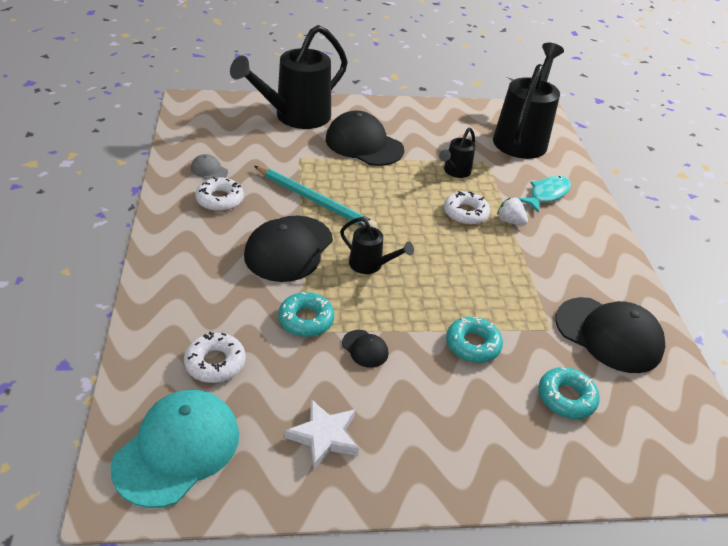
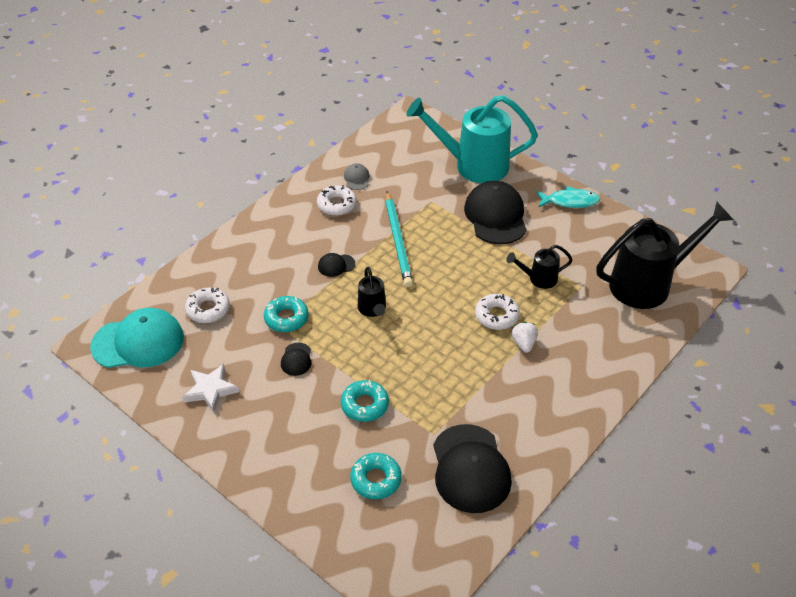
camera: 50 degrees right, 5 degrees up
black watering can [230,25,348,129] -> turquoise watering can [406,95,538,183]
black cap [244,216,333,282] -> black cap [318,253,355,277], size x0.44
turquoise fish [518,176,571,213] -> turquoise fish moved to [536,186,601,208]

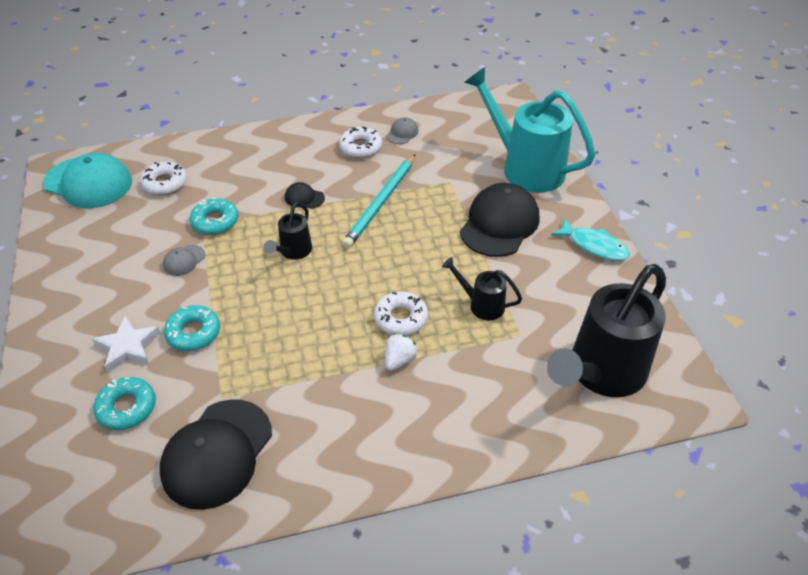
camera: 35 degrees right, 0 degrees up
white star [183,364,239,413] -> white star moved to [92,316,160,372]
black cap [281,343,311,376] -> grey cap [163,245,206,276]
black watering can [596,202,733,309] -> black watering can turned 120 degrees clockwise [547,264,666,397]

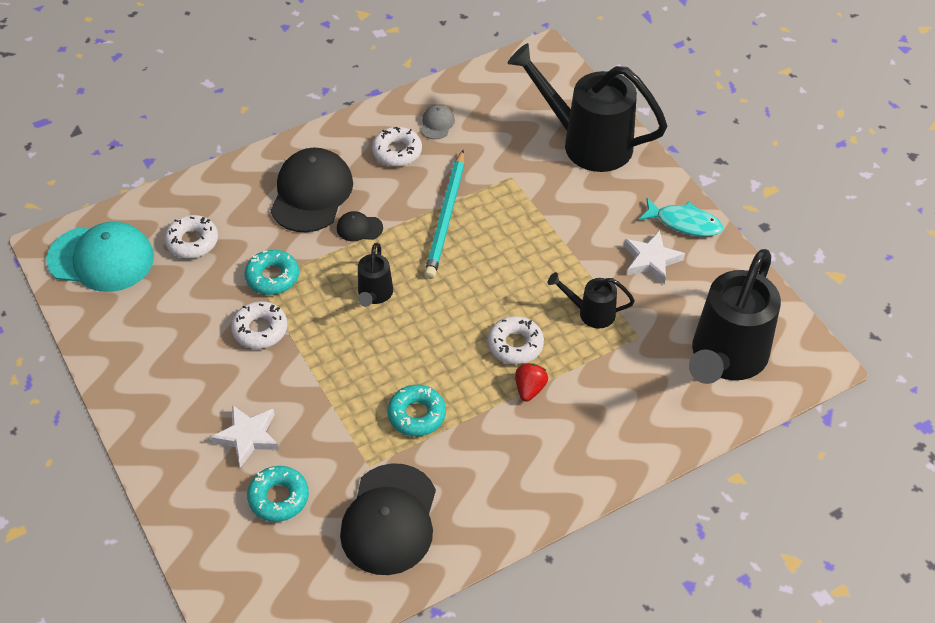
camera: 15 degrees left, 5 degrees up
grey cap [163,245,206,276] -> white donut [231,301,288,349]
turquoise donut [164,305,220,351] -> turquoise donut moved to [388,385,446,436]
white strawberry [385,333,418,371] -> red strawberry [515,363,548,402]
black cap [460,183,539,257] -> black cap moved to [270,147,353,232]
turquoise watering can [464,67,595,193] -> black watering can [508,43,667,172]
none -> white star [624,230,685,284]

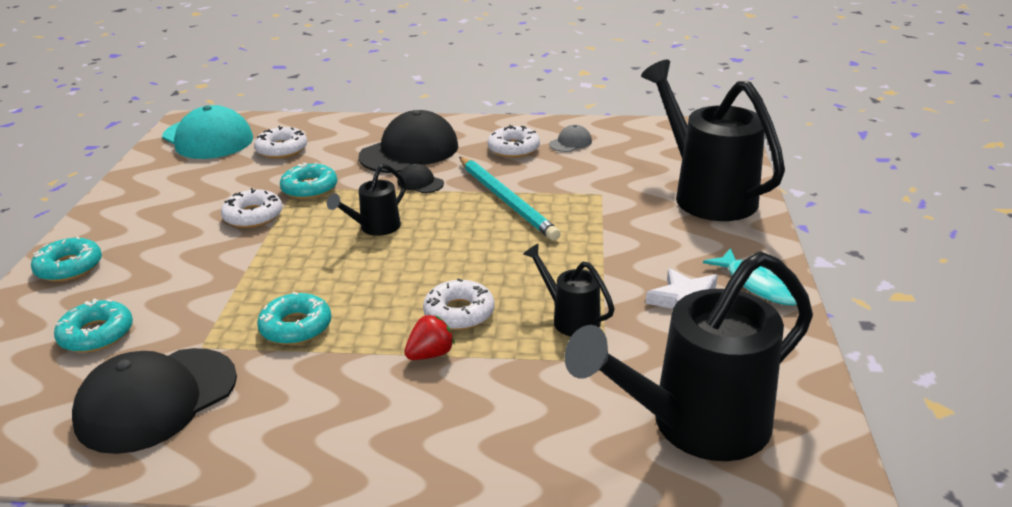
camera: 35 degrees right, 20 degrees down
white star [211,405,279,468] -> none
turquoise pencil [424,150,464,279] -> turquoise pencil turned 75 degrees counterclockwise [459,157,561,241]
none -> turquoise donut [31,236,102,282]

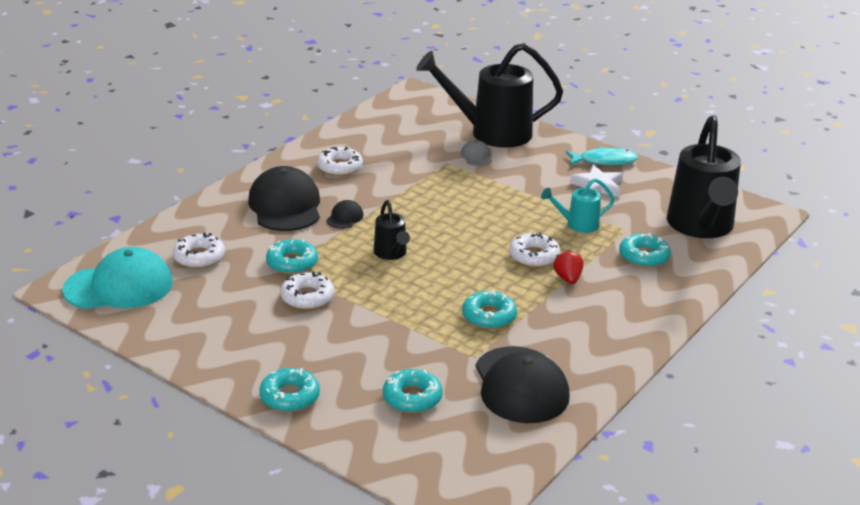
camera: 60 degrees left, 0 degrees up
black cap [397,164,444,193] -> black cap turned 135 degrees clockwise [326,200,364,229]
turquoise pencil [459,157,561,241] -> none
black watering can [523,244,615,336] -> turquoise watering can [541,178,615,233]
grey cap [549,125,592,152] -> grey cap moved to [461,140,492,166]
none -> turquoise donut [619,233,671,268]

